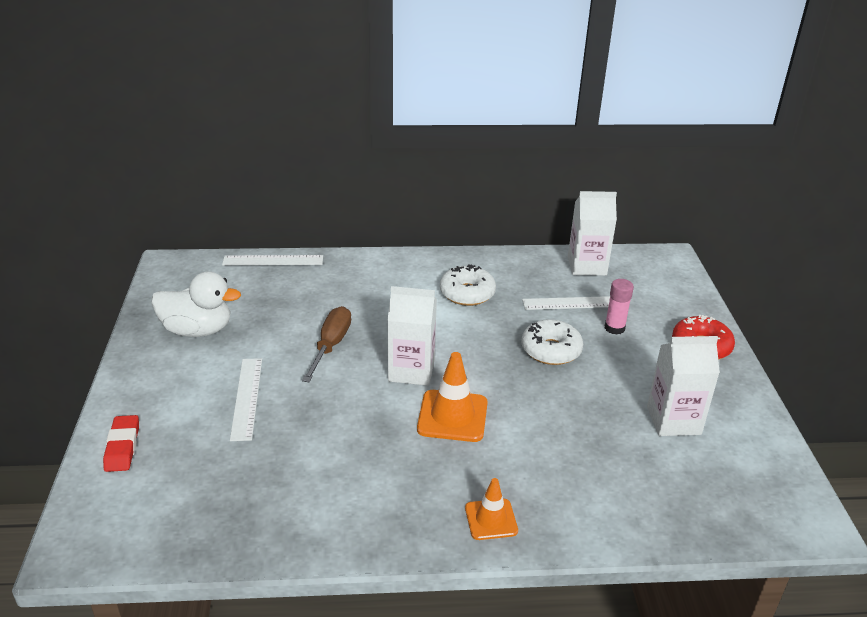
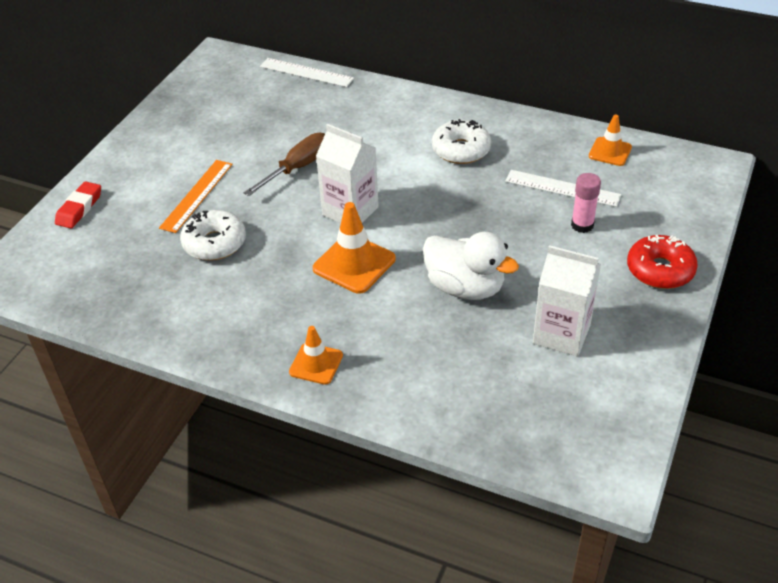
camera: 30 degrees right, 10 degrees up
white duck [151,271,241,337] -> white duck moved to [423,232,519,300]
white ruler [230,358,262,441] -> orange ruler [159,160,232,233]
white donut [522,319,583,365] -> white donut moved to [180,210,246,260]
white carton [568,191,617,276] -> orange traffic cone [589,115,632,166]

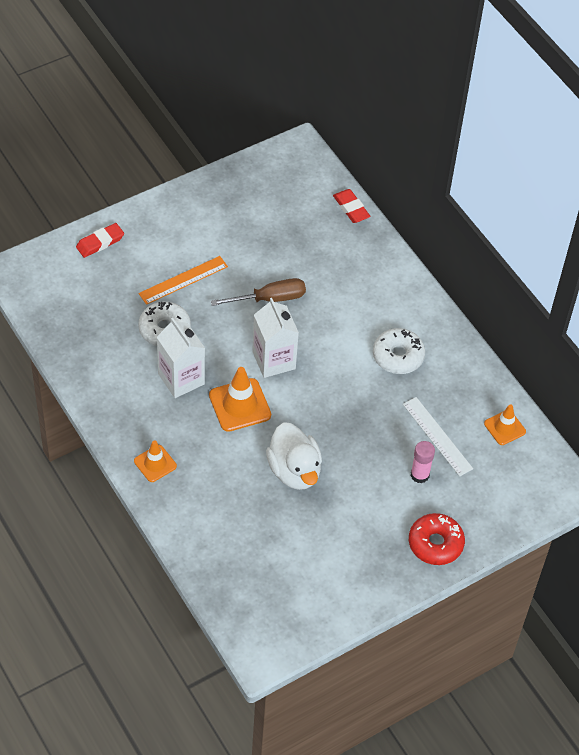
camera: 30 degrees right, 10 degrees up
white ruler [260,58,354,87] -> red eraser [333,189,370,223]
white carton [533,245,601,356] -> white carton moved to [157,318,205,398]

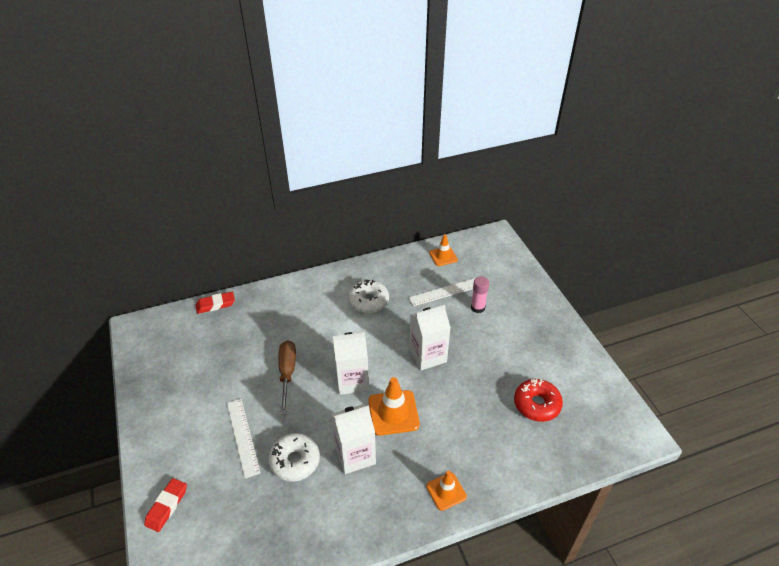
camera: 75 degrees left, 10 degrees down
red eraser [76,223,124,258] -> red eraser turned 45 degrees clockwise [144,478,187,532]
orange ruler [139,256,228,305] -> white ruler [227,399,261,478]
white duck [266,422,322,490] -> none
red donut [409,513,465,565] -> red donut moved to [514,379,563,422]
none -> white carton [409,305,451,370]

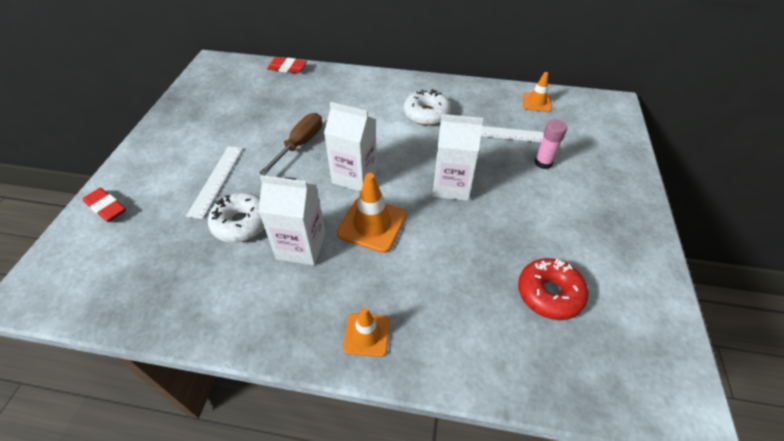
camera: 30 degrees right, 5 degrees up
red eraser [144,478,187,532] -> red eraser turned 75 degrees clockwise [83,188,126,222]

